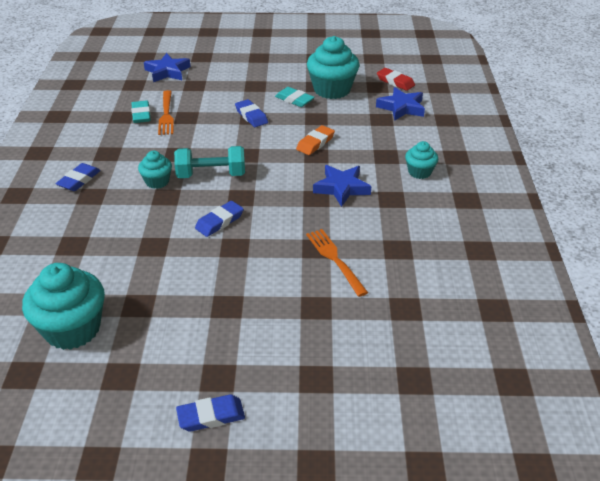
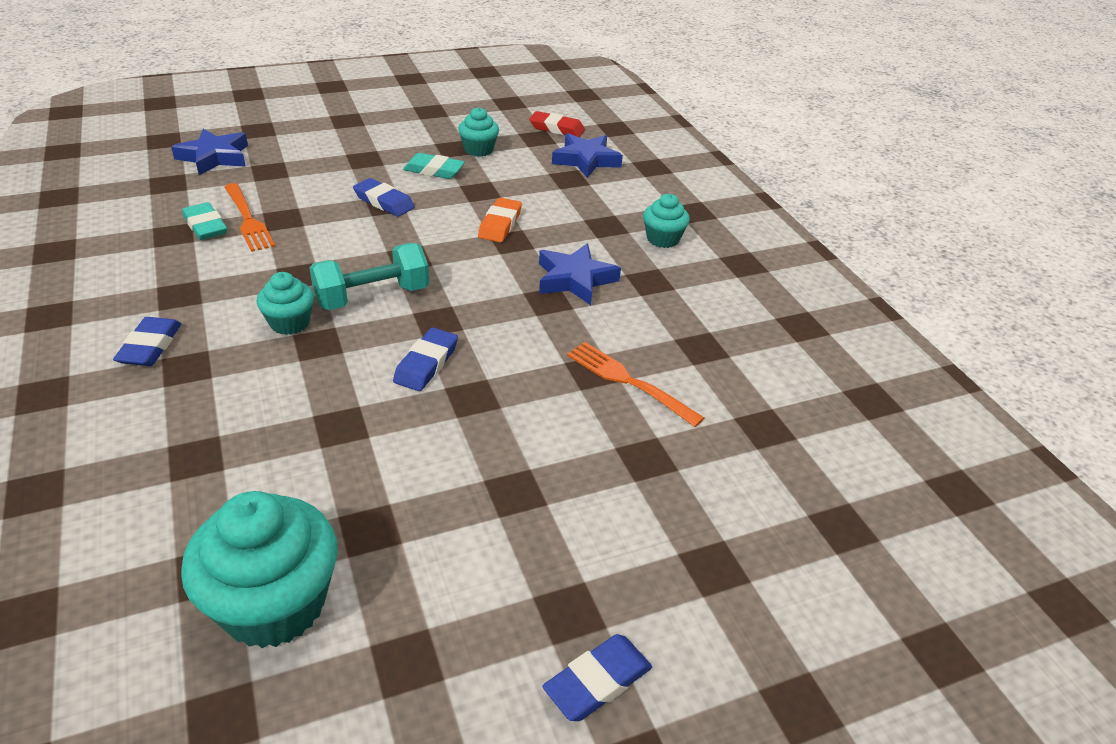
camera: 25 degrees left, 0 degrees up
turquoise cupcake [307,36,360,99] -> turquoise cupcake [458,107,499,157], size x0.54

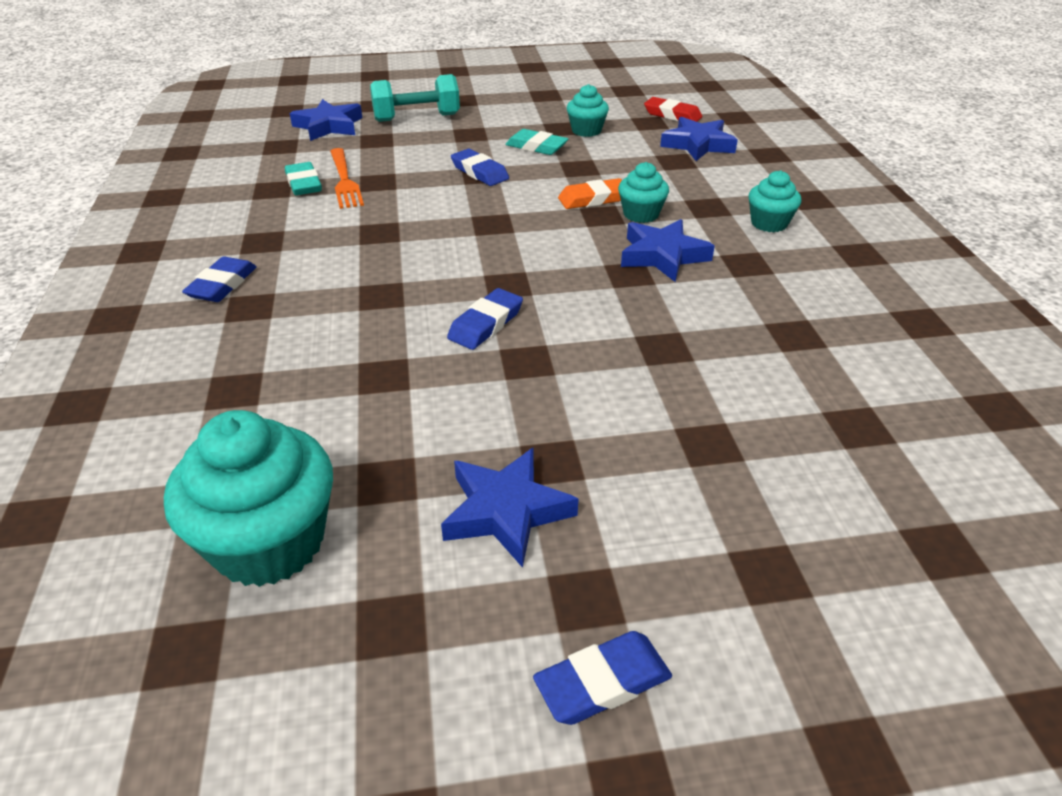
camera: 15 degrees right, 0 degrees up
turquoise cupcake [257,272,314,335] -> turquoise cupcake moved to [618,162,669,223]
turquoise dumbbell [309,243,429,310] -> turquoise dumbbell moved to [370,74,460,122]
orange eraser [478,198,522,242] -> orange eraser turned 45 degrees clockwise [558,178,622,209]
orange fork [567,342,704,427] -> none
none -> blue star [441,448,578,568]

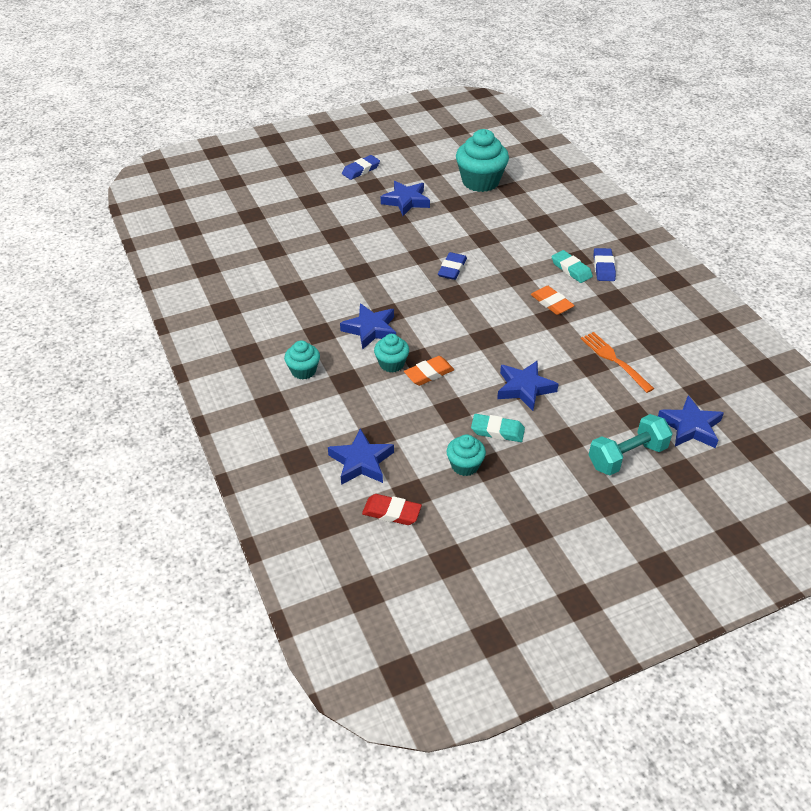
camera: 165 degrees right, 5 degrees up
turquoise eraser [285,162,322,196] -> turquoise eraser moved to [551,250,593,283]
blue eraser [451,149,509,186] -> blue star [497,360,559,411]
none -> orange eraser [531,286,575,315]

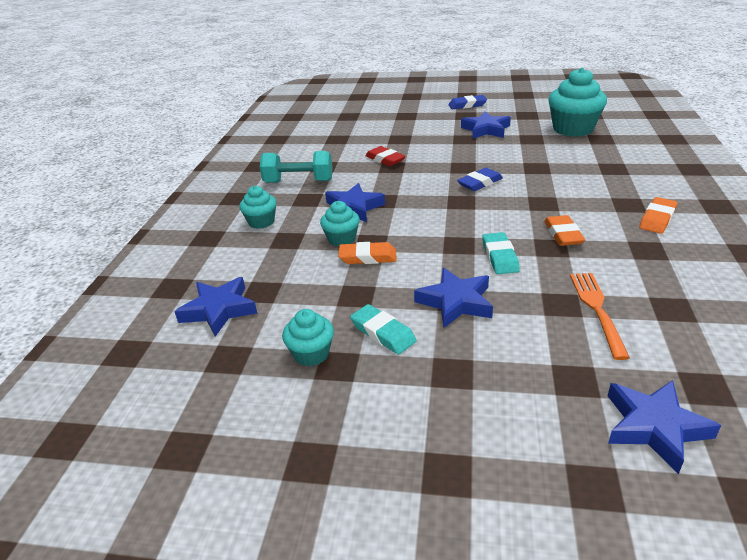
camera: 35 degrees right, 10 degrees down
red eraser [362,494,422,525] -> red eraser moved to [365,146,406,166]
turquoise eraser [551,250,593,283] -> turquoise eraser moved to [482,232,520,274]
turquoise dumbbell [589,414,673,475] -> turquoise dumbbell moved to [260,151,332,183]
blue eraser [593,248,616,281] -> orange eraser [639,197,677,234]

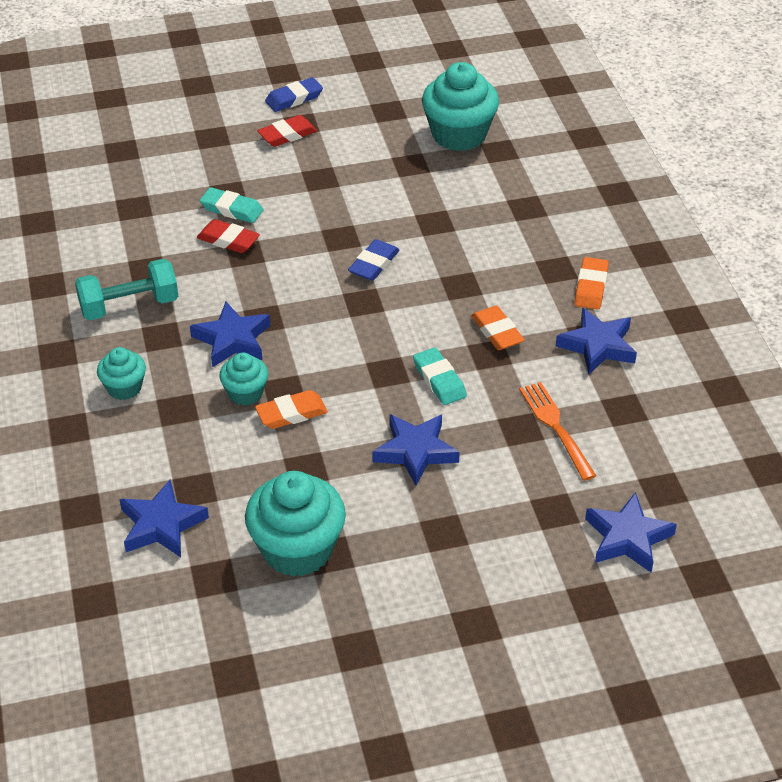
camera: 25 degrees left, 10 degrees up
turquoise cupcake [282,309,334,366] -> turquoise cupcake [245,471,346,577], size x1.86
turquoise eraser [350,304,417,354] -> turquoise eraser moved to [200,187,263,223]
blue star [461,111,511,139] -> blue star moved to [556,308,637,374]
none -> red eraser [257,115,317,147]

